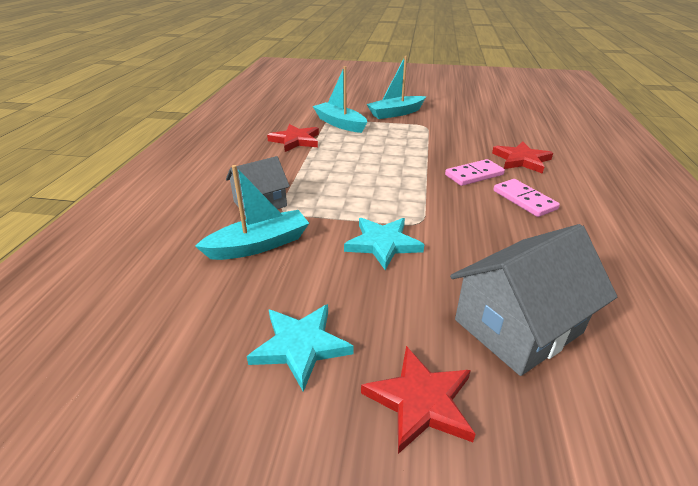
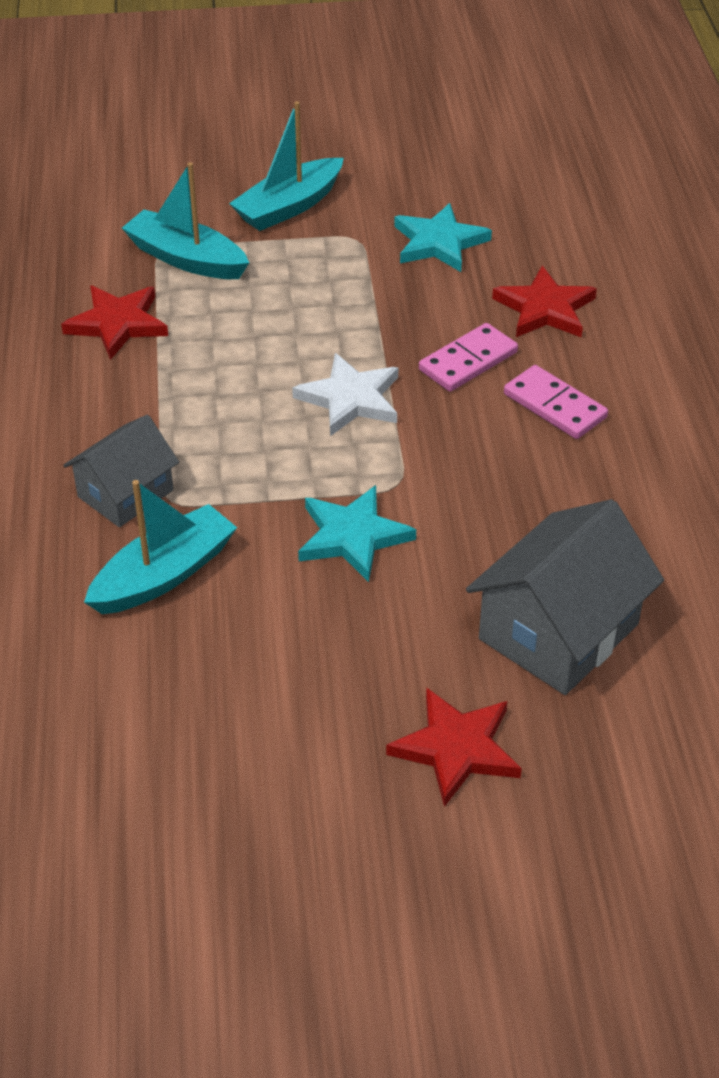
camera: 15 degrees left, 10 degrees up
turquoise star [247,304,354,392] -> turquoise star moved to [394,203,492,272]
none -> white star [292,353,398,436]

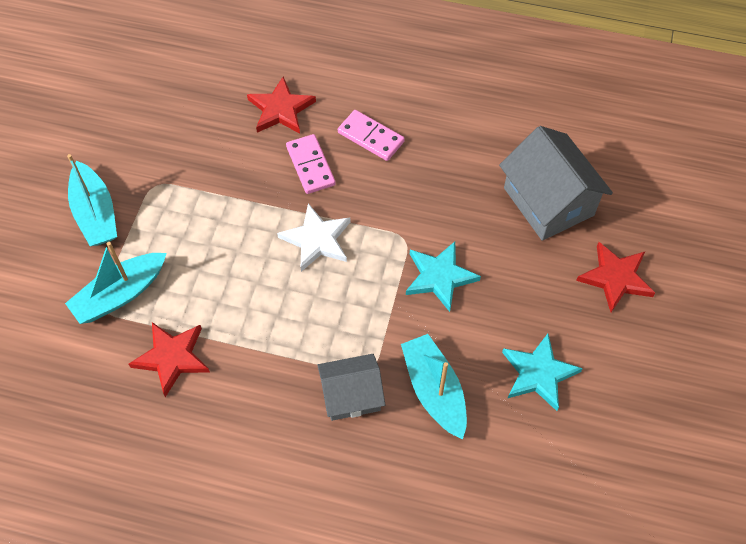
camera: 70 degrees left, 15 degrees up
grey house [63,415,179,527] -> grey house turned 75 degrees counterclockwise [317,354,385,421]
turquoise star [394,203,492,272] -> turquoise star moved to [502,334,583,411]
pink domino [504,365,608,439] -> pink domino turned 60 degrees clockwise [338,110,405,161]

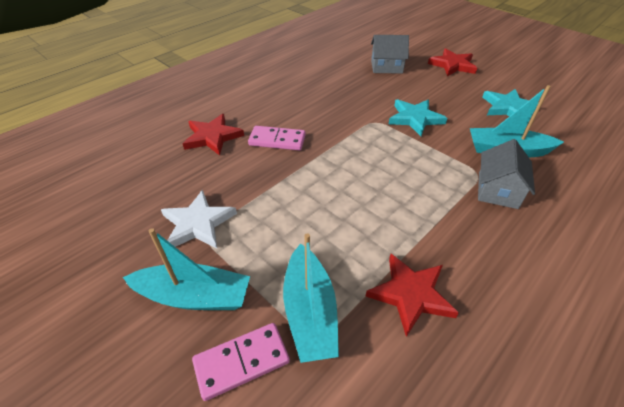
camera: 60 degrees left, 15 degrees down
white star [277,203,350,272] -> white star moved to [161,190,237,248]
pink domino [338,110,405,161] -> pink domino moved to [192,323,290,401]
grey house [499,126,613,241] -> grey house [371,35,409,74], size x0.63

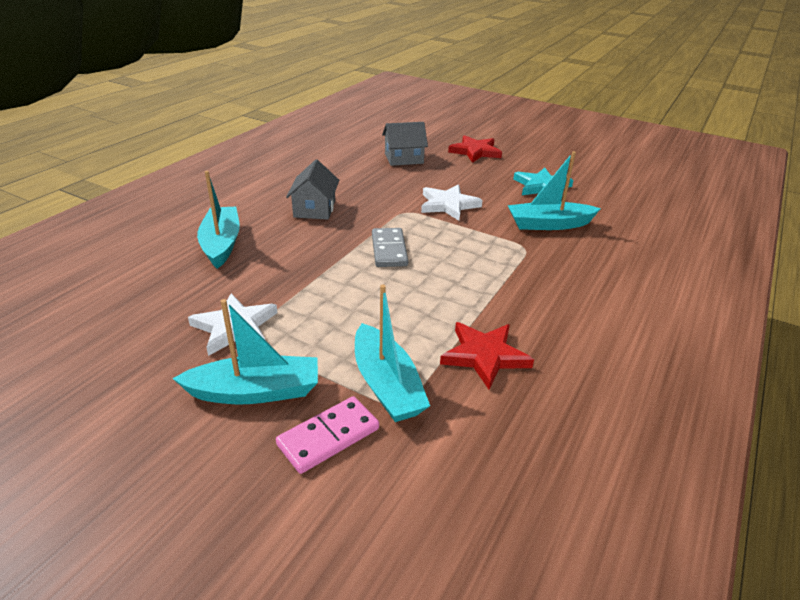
camera: 15 degrees left, 10 degrees down
red star [182,114,244,156] -> turquoise boat [197,171,240,269]
pink domino [248,126,306,151] -> none
turquoise star [389,99,447,136] -> white star [421,184,483,221]
grey house [478,139,535,209] -> grey house moved to [286,160,339,220]
none -> grey domino [372,228,408,267]

